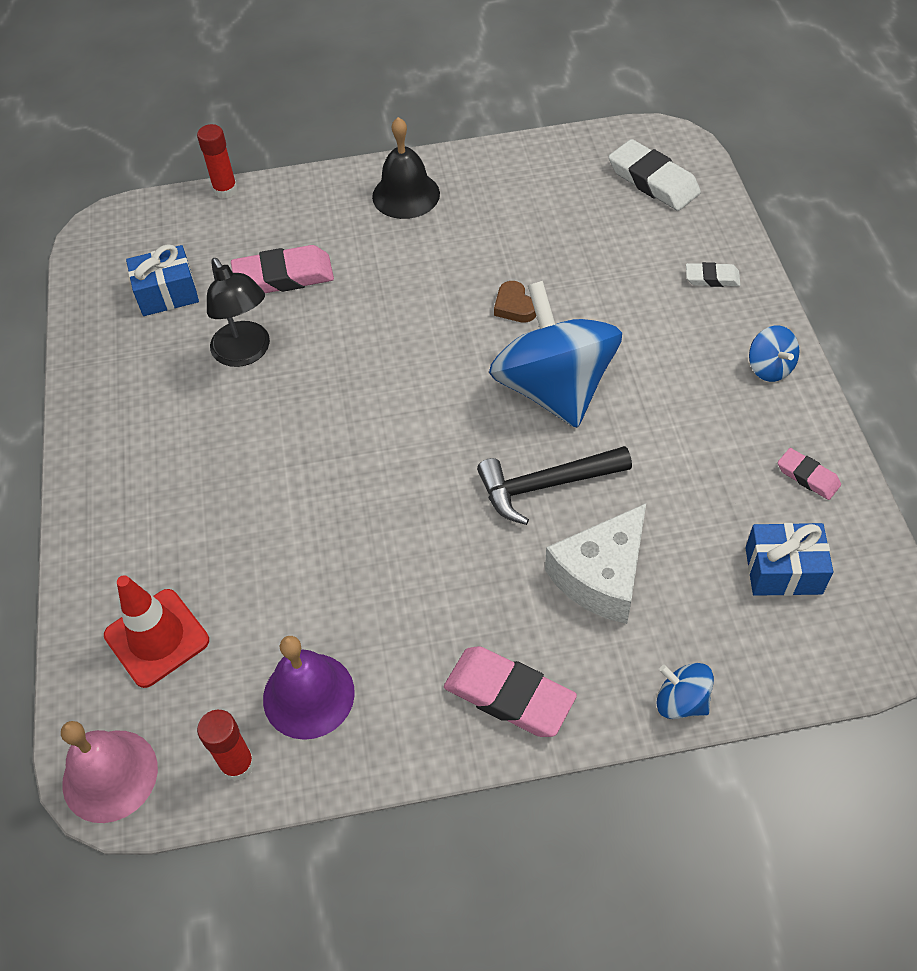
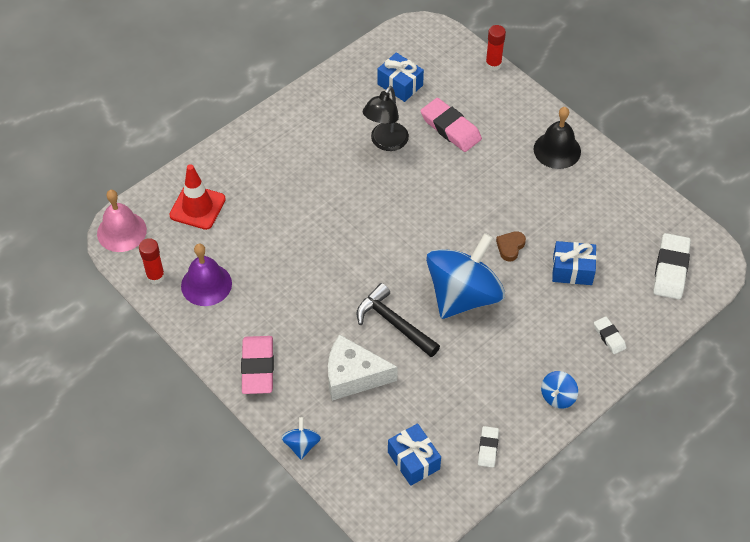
camera: 55 degrees right, 0 degrees up
pink eraser [778,448,841,500] -> white eraser [478,426,499,468]
none -> blue gift [552,241,597,285]

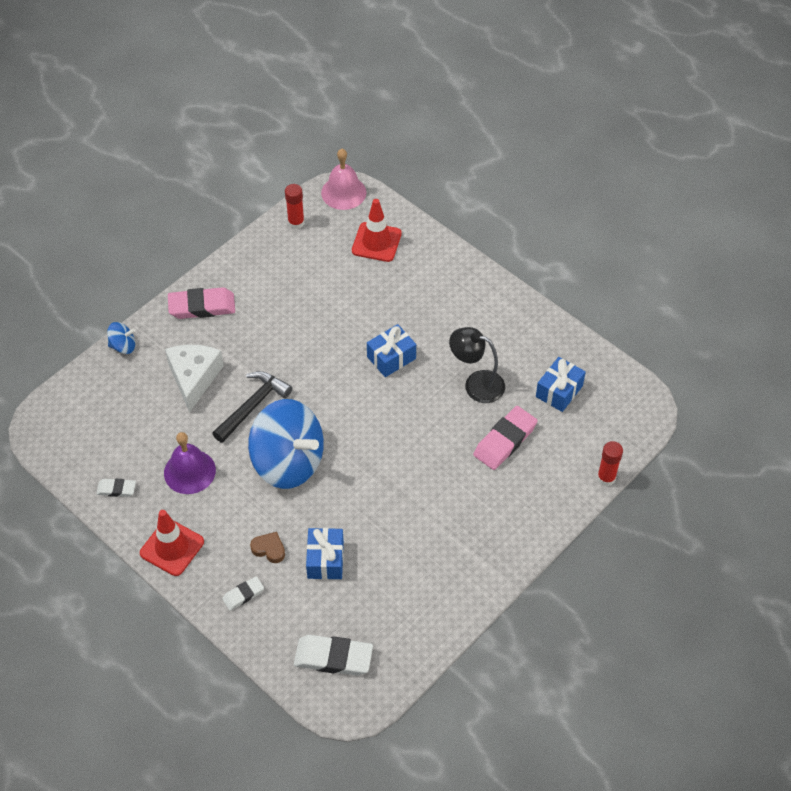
camera: 85 degrees right, 0 degrees up
purple bell [181,244,232,306] -> purple bell moved to [164,432,216,494]
blue gift [388,423,441,486] -> blue gift moved to [367,324,416,377]
brown heart [496,231,526,261] -> brown heart moved to [250,532,285,563]
black bell [534,107,581,169] -> none
blue spinning top [541,371,578,409] -> red traffic cone [140,510,204,576]

